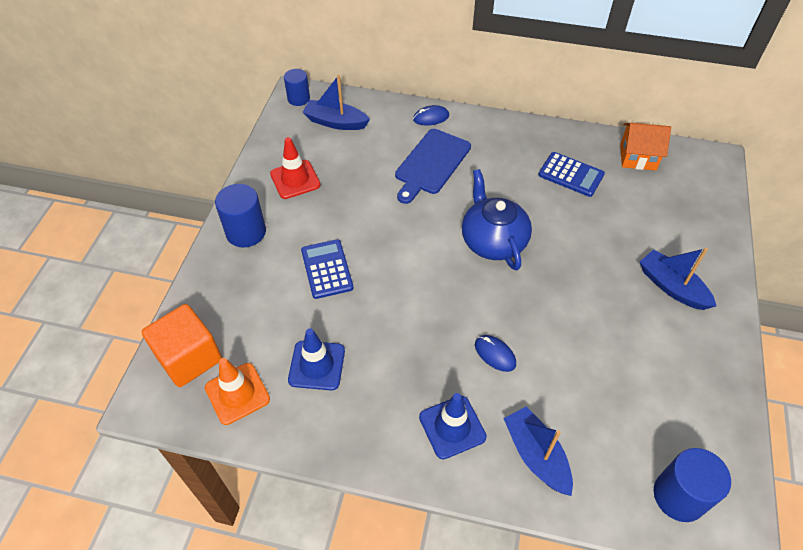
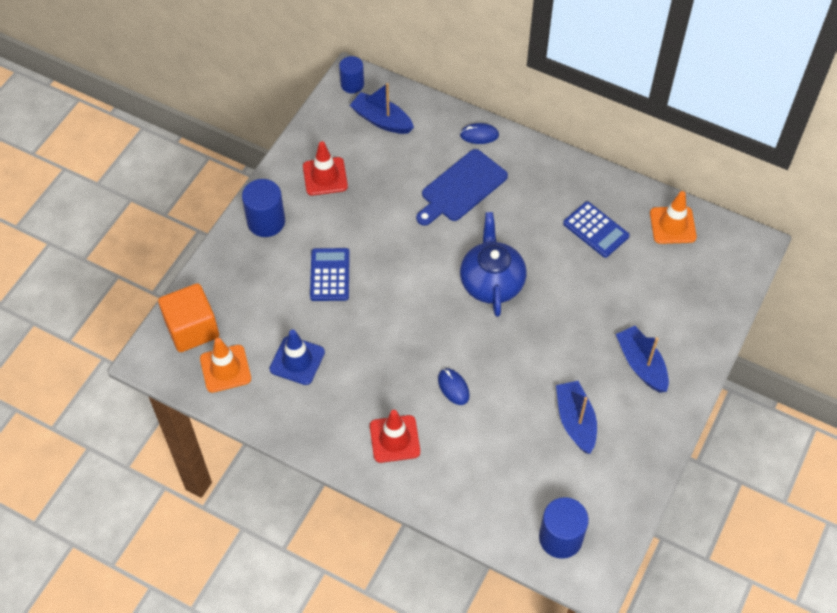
camera: 15 degrees right, 5 degrees up
blue traffic cone [419,393,487,459] -> red traffic cone [370,410,420,463]
blue boat [503,406,573,496] -> blue boat moved to [556,381,597,454]
orange house [620,123,671,171] -> orange traffic cone [650,191,697,244]

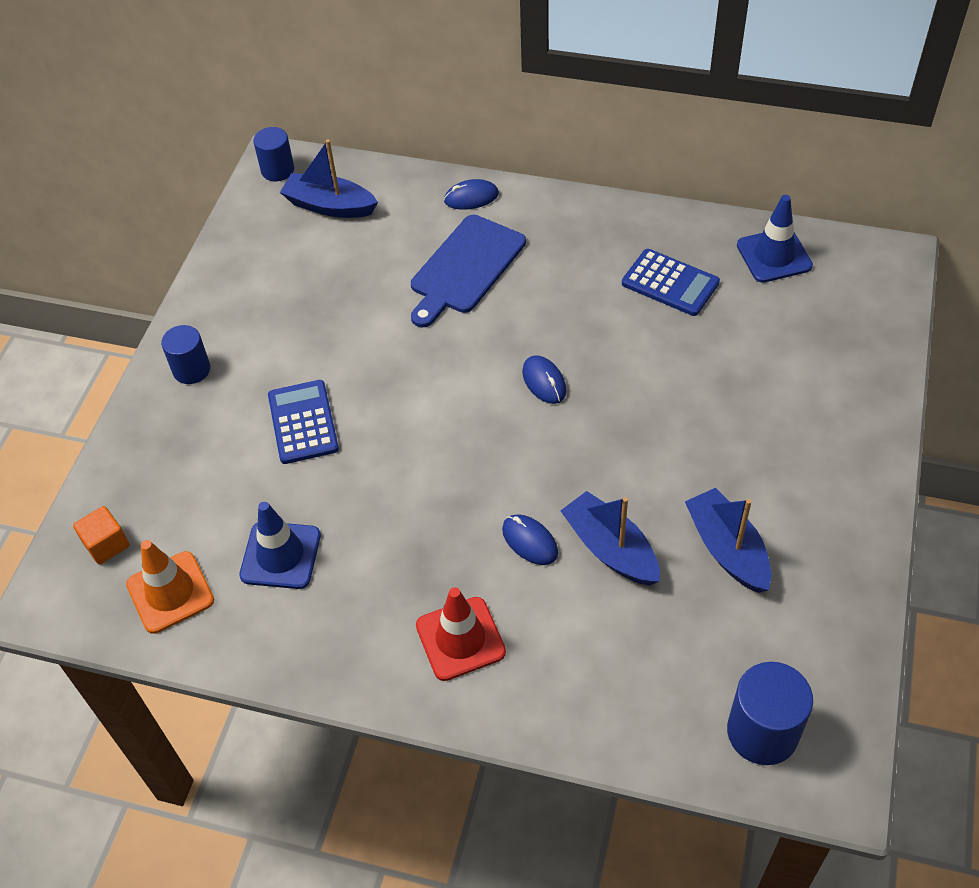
camera: 10 degrees left, 5 degrees down
orange cube [158,283,219,352] -> orange cube [73,506,129,565], size x0.52
blue cylinder [242,179,285,237] -> blue cylinder [161,325,210,384], size x0.66
red traffic cone [303,141,348,195] -> none
blue teapot [460,212,526,317] -> blue mouse [522,355,566,404]
blue boat [616,326,669,393] -> blue boat moved to [560,491,660,585]
orange traffic cone [650,191,697,244] -> blue traffic cone [737,195,813,283]

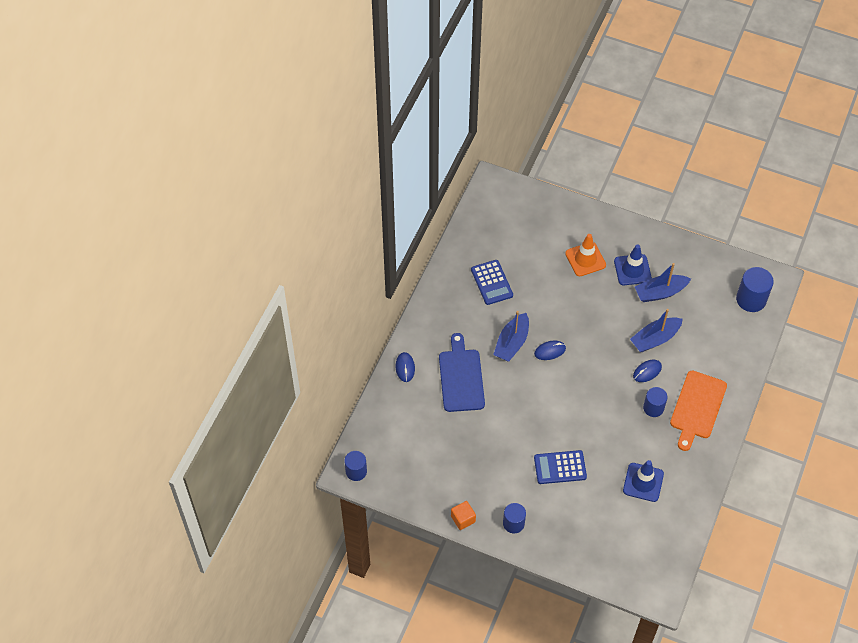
camera: 85 degrees left, 5 degrees up
orange cube [73,506,129,565] -> orange cube moved to [451,501,476,530]
orange traffic cone [126,540,214,634] -> orange traffic cone moved to [565,234,606,276]
blue boat [280,140,378,218] -> blue boat moved to [493,311,529,362]
blue cutting board [411,215,526,327] -> blue cutting board turned 135 degrees counterclockwise [439,333,485,412]
red traffic cone [416,587,506,681] -> orange cutting board [670,370,727,451]
blue calculator [622,249,720,316] -> blue calculator turned 120 degrees clockwise [471,260,513,305]
blue traffic cone [737,195,813,283] -> blue traffic cone moved to [614,245,652,285]
none -> blue cylinder [643,387,668,417]

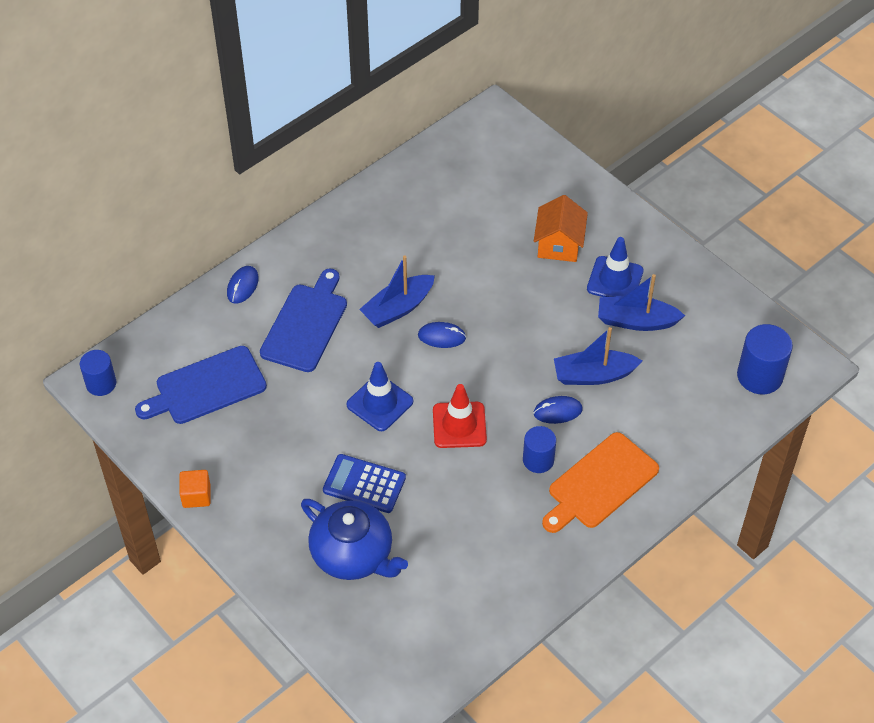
camera: 25 degrees right, 5 degrees down
blue calculator [471,260,513,305] -> none
blue cylinder [503,503,526,533] -> none
orange traffic cone [565,234,606,276] -> orange house [534,195,588,262]
blue traffic cone [623,460,664,502] -> blue traffic cone moved to [347,362,413,431]
none -> blue cutting board [135,346,267,424]
none -> blue teapot [301,499,408,580]
none -> red traffic cone [433,384,487,448]

